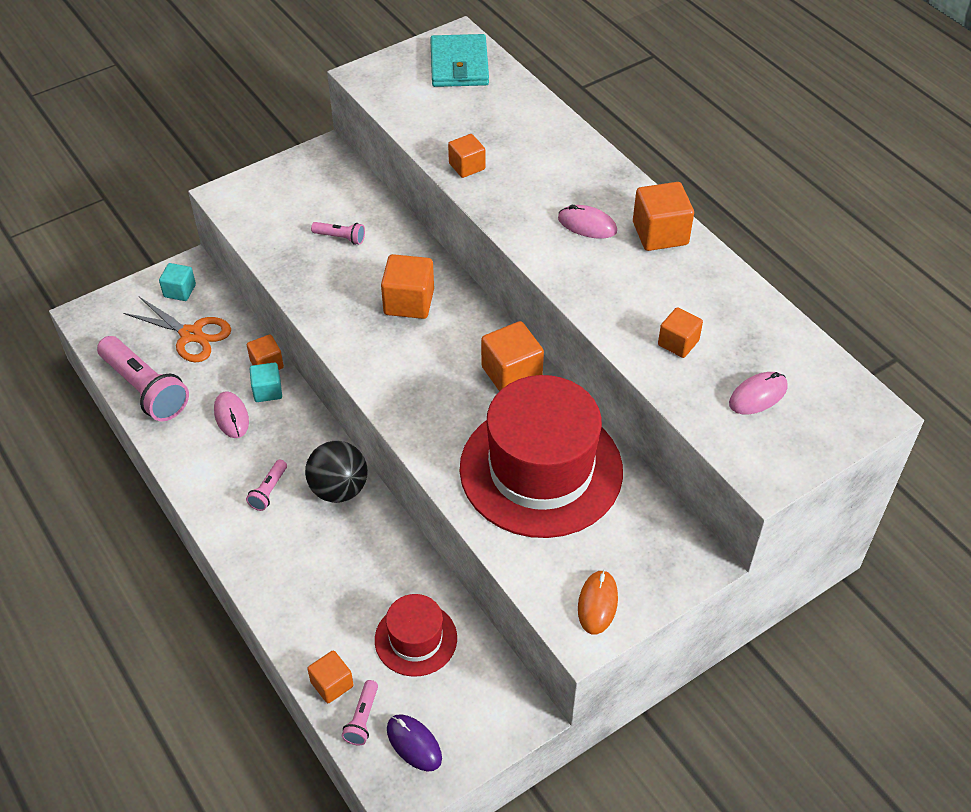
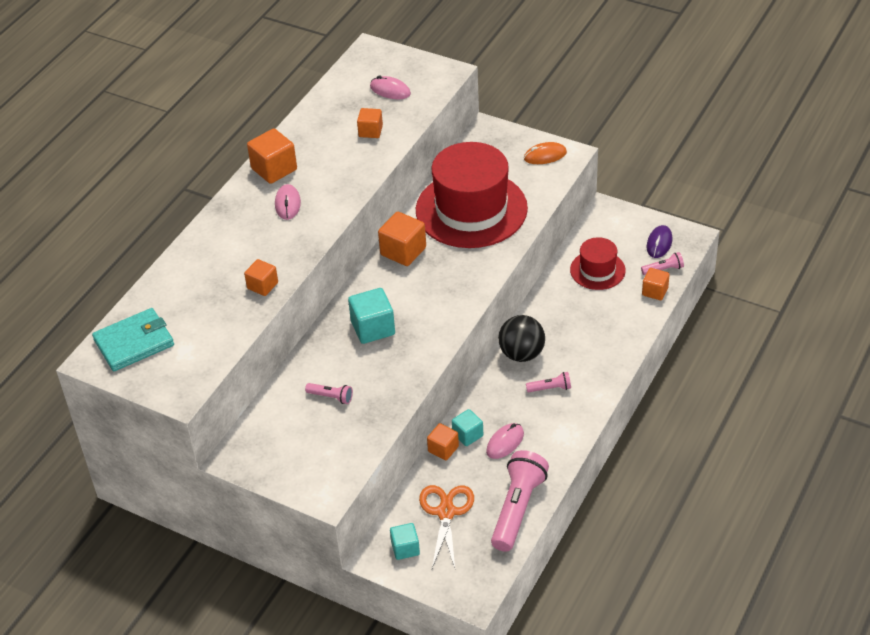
camera: 115 degrees left, 5 degrees down
pink flashlight [311,222,365,245] -> pink flashlight turned 120 degrees clockwise [305,383,353,404]
orange cube [381,254,434,319] -> turquoise cube [348,288,395,344]

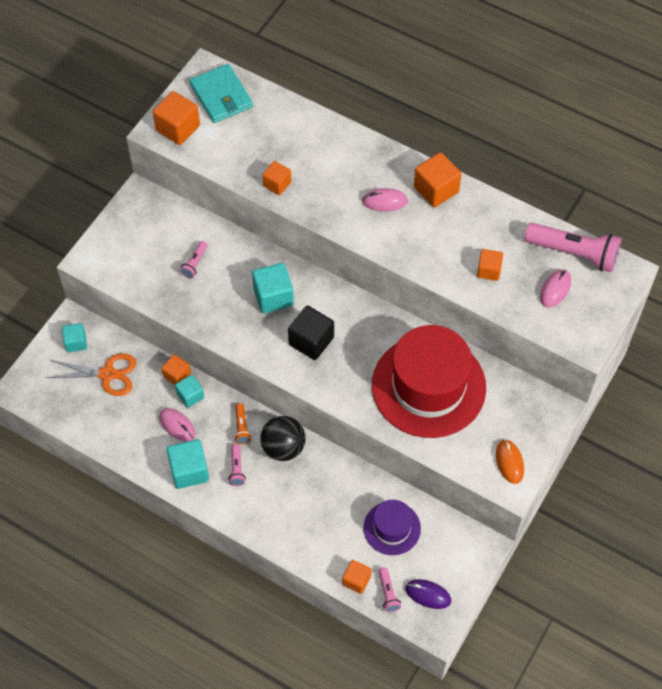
camera: 90 degrees right, 15 degrees up
orange cube [378,212,426,266] -> orange cube moved to [153,91,200,145]
pink flashlight [491,450,549,552] -> pink flashlight moved to [525,223,622,272]
red hat [570,237,626,290] -> purple hat [363,500,421,555]
none -> turquoise cube [167,439,209,489]
none -> orange flashlight [234,403,251,444]
none -> black cube [288,306,334,360]

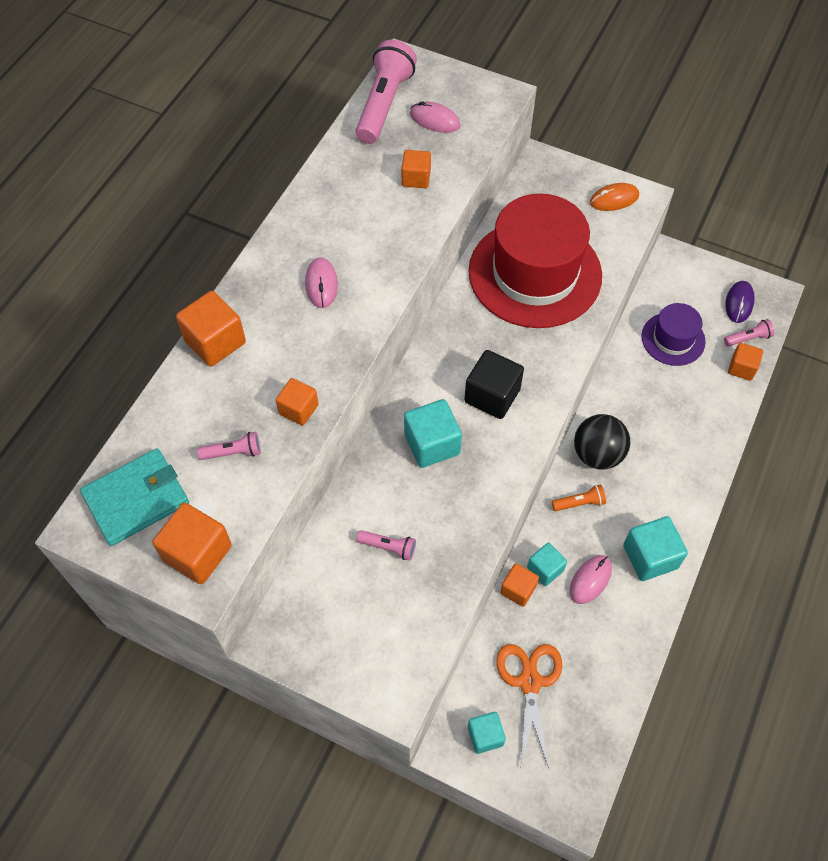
camera: 95 degrees left, 0 degrees up
pink flashlight [228,444,246,486] -> pink flashlight moved to [197,432,261,460]
orange cube [414,152,461,207] -> orange cube moved to [176,291,246,367]

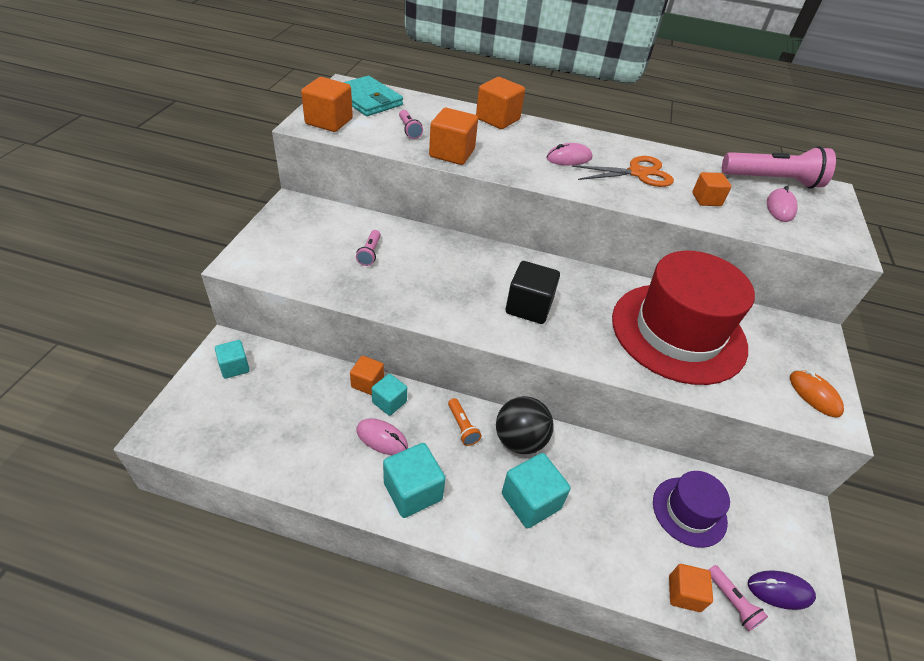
camera: 75 degrees right, 15 degrees down
orange cube [276,378,318,426] -> orange cube [429,108,478,165], size x1.59
turquoise cube [404,399,462,468] -> turquoise cube moved to [502,453,571,529]
orange scissors [496,644,562,768] -> orange scissors moved to [572,156,674,187]

